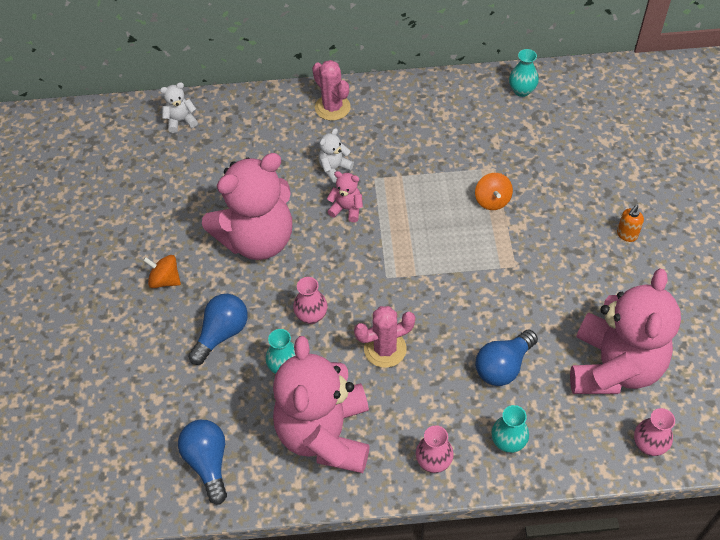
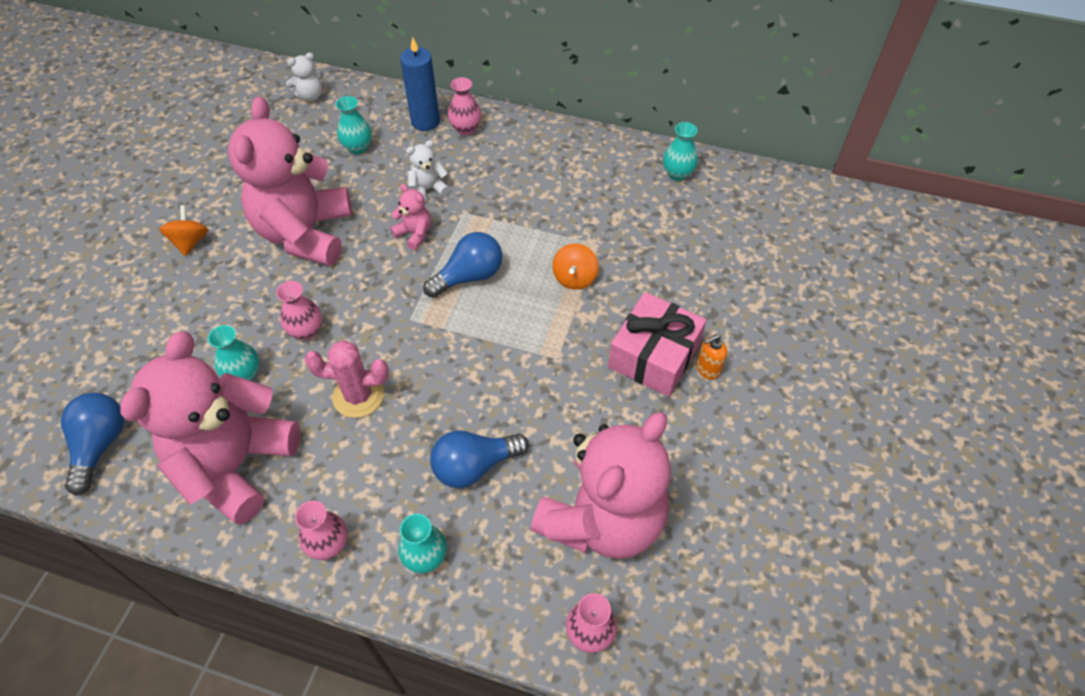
camera: 20 degrees right, 0 degrees up
orange spinning top [143,255,181,288] -> orange spinning top turned 45 degrees clockwise [159,205,208,256]
white teddy bear [160,82,198,133] -> white teddy bear turned 150 degrees clockwise [286,53,323,101]
blue light bulb [188,294,248,365] -> blue light bulb moved to [423,232,502,298]
pink teddy bear [202,153,292,260] -> pink teddy bear turned 105 degrees clockwise [228,96,352,266]
pink cactus [312,60,351,121] -> pink vase [448,77,481,135]
none -> turquoise vase [336,96,372,154]
none -> blue candle [400,37,440,131]
none -> pink gift [608,292,707,397]

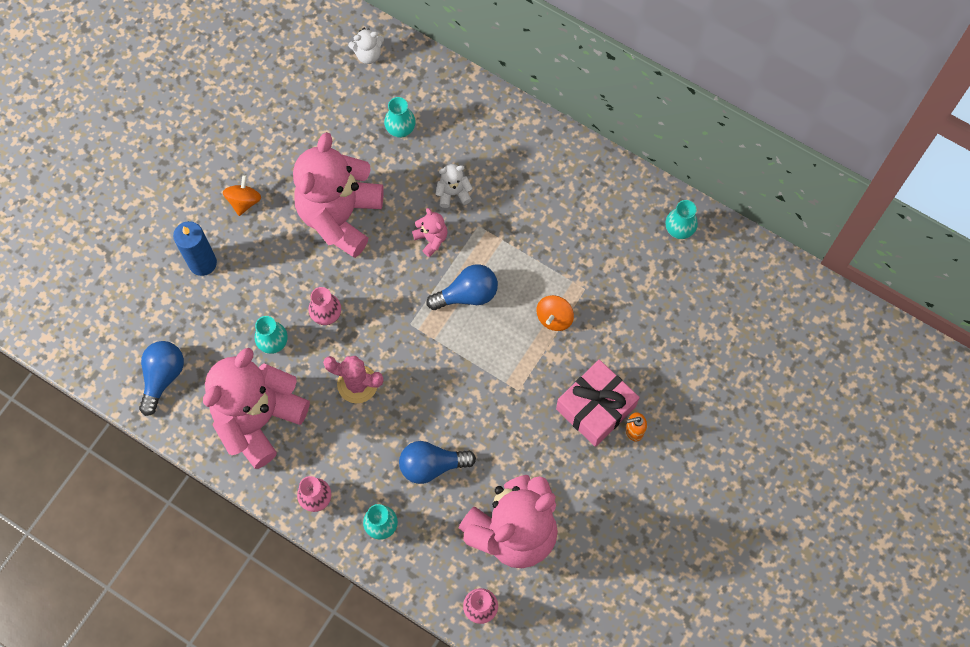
camera: 15 degrees right, 15 degrees up
blue candle [400,37,440,131] -> blue candle moved to [173,221,217,276]
pink vase [448,77,481,135] -> none

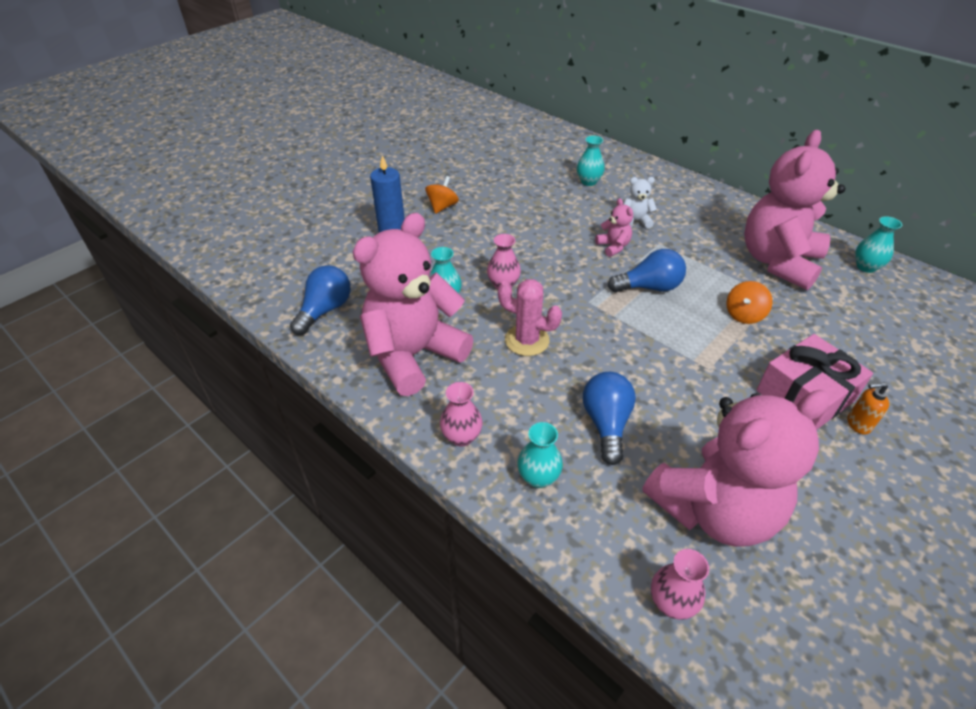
camera: 10 degrees right, 25 degrees down
pink teddy bear [293,132,384,258] -> pink teddy bear moved to [744,130,845,290]
white teddy bear [348,28,384,64] -> none
blue light bulb [399,441,476,484] -> blue light bulb turned 90 degrees clockwise [583,372,636,465]

